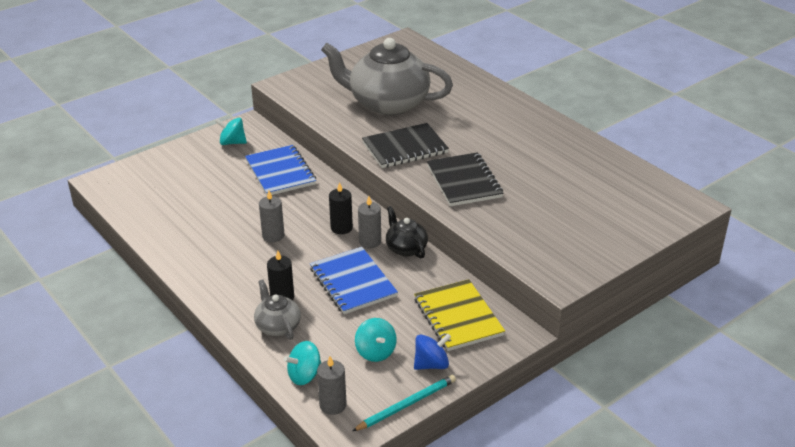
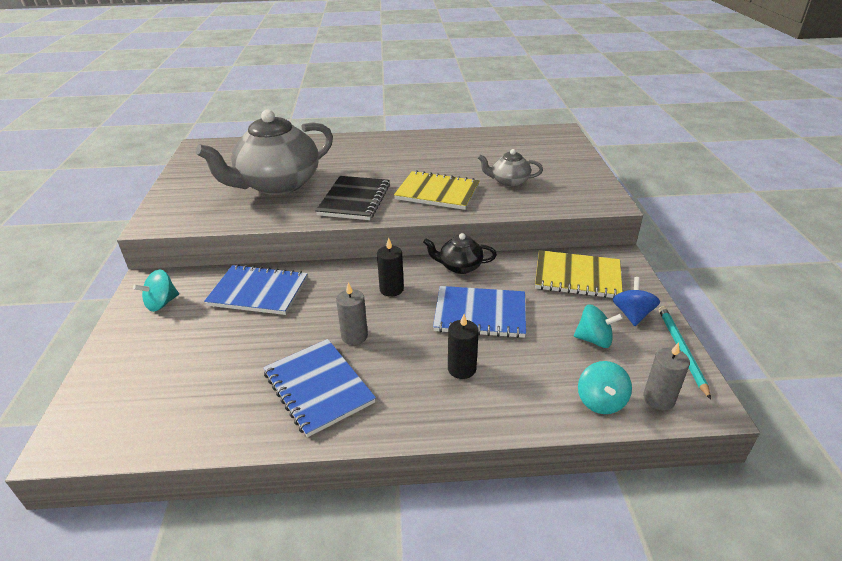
camera: 55 degrees left, 0 degrees up
grey teapot [254,279,301,340] -> grey teapot moved to [478,149,543,187]
grey candle [358,196,381,248] -> none
black notebook [427,152,503,206] -> yellow notebook [394,170,480,210]
none -> blue notebook [263,339,376,437]

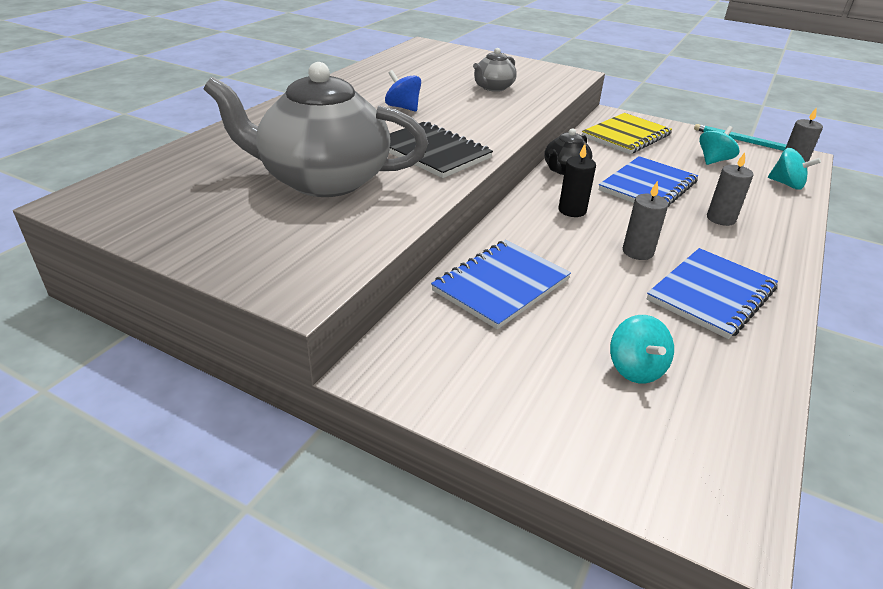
camera: 60 degrees left, 0 degrees up
turquoise spinning top [133,269,179,312] -> turquoise spinning top moved to [610,315,674,383]
grey teapot [195,109,333,195] -> grey teapot turned 105 degrees clockwise [204,62,428,197]
blue notebook [263,339,376,437] -> blue notebook turned 45 degrees counterclockwise [647,248,778,339]
yellow notebook [394,170,480,210] -> none
black candle [448,314,479,379] -> grey candle [707,152,754,226]
blue spinning top [613,277,660,326] -> blue spinning top moved to [385,70,421,112]

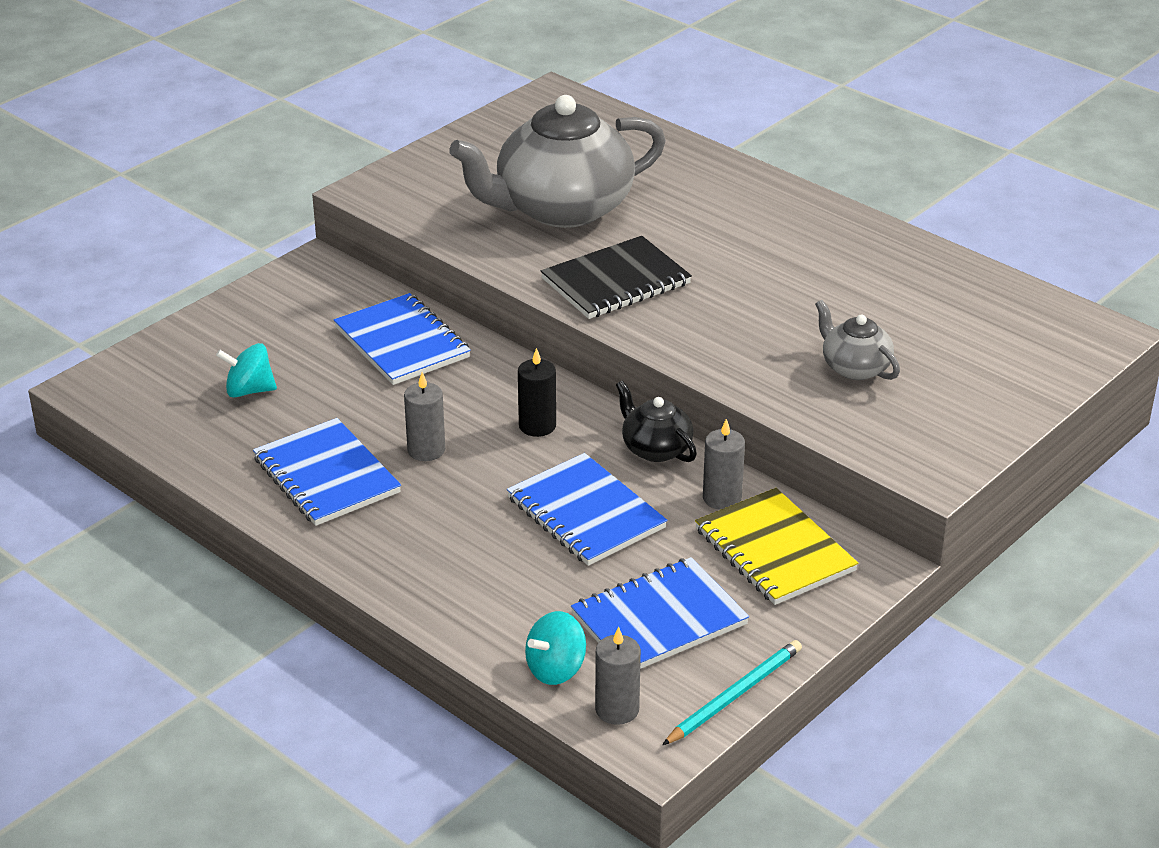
camera: 105 degrees right, 0 degrees up
grey teapot [204,62,428,197] -> grey teapot turned 135 degrees counterclockwise [450,95,666,228]
blue spinning top [385,70,421,112] -> none
turquoise spinning top [699,126,739,165] -> blue notebook [571,557,749,669]
grey candle [707,152,754,226] -> grey candle moved to [703,419,745,510]

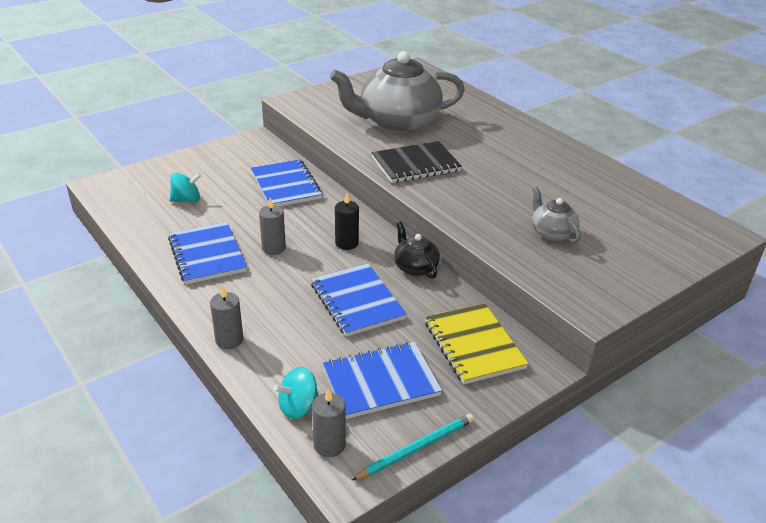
camera: 10 degrees right, 0 degrees up
turquoise spinning top [216,343,277,398] -> turquoise spinning top turned 150 degrees clockwise [170,172,202,203]
grey candle [703,419,745,510] -> grey candle moved to [210,286,243,349]

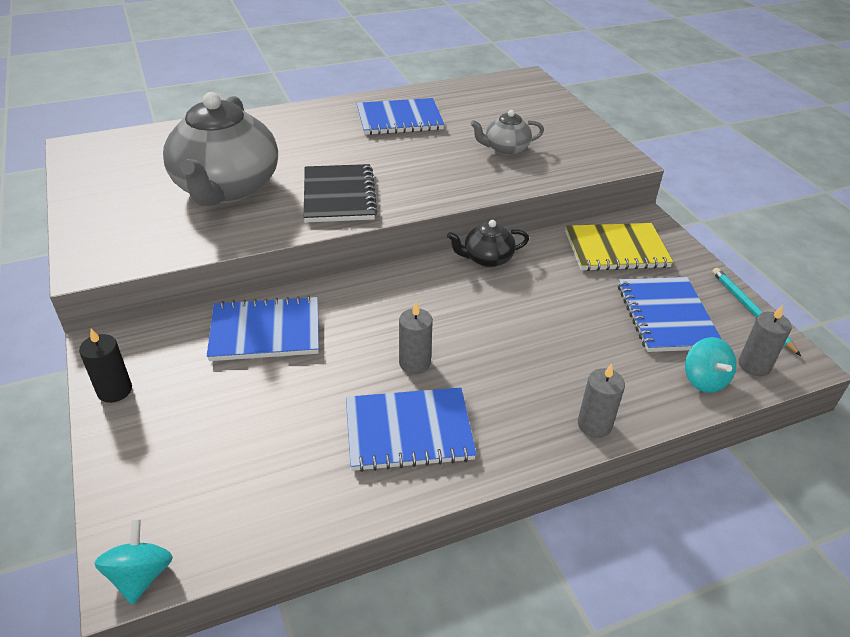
camera: 75 degrees left, 5 degrees up
turquoise spinning top [170,172,202,203] -> turquoise spinning top moved to [94,519,173,605]
blue notebook [311,263,407,337] -> blue notebook moved to [356,98,445,135]
black candle [335,194,359,250] -> black candle moved to [79,328,132,403]

